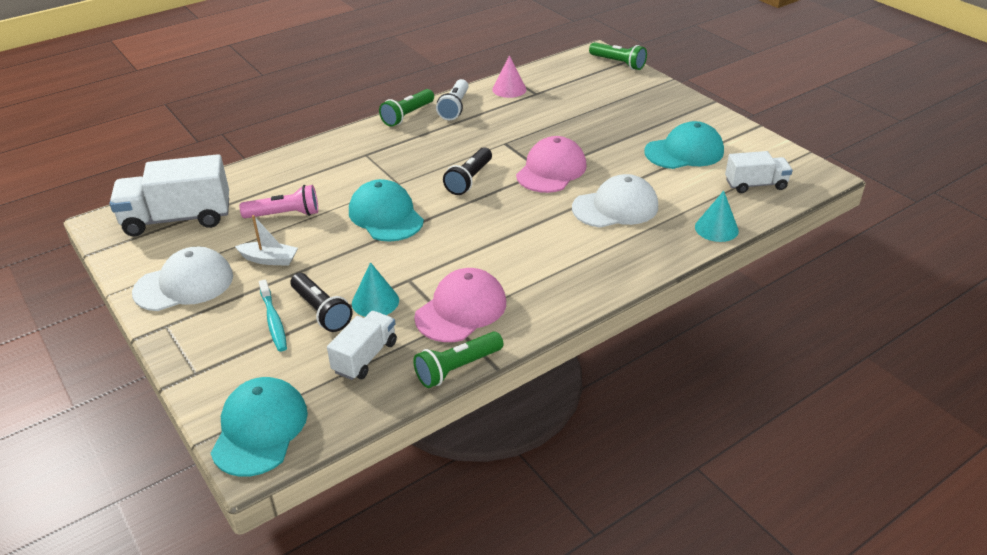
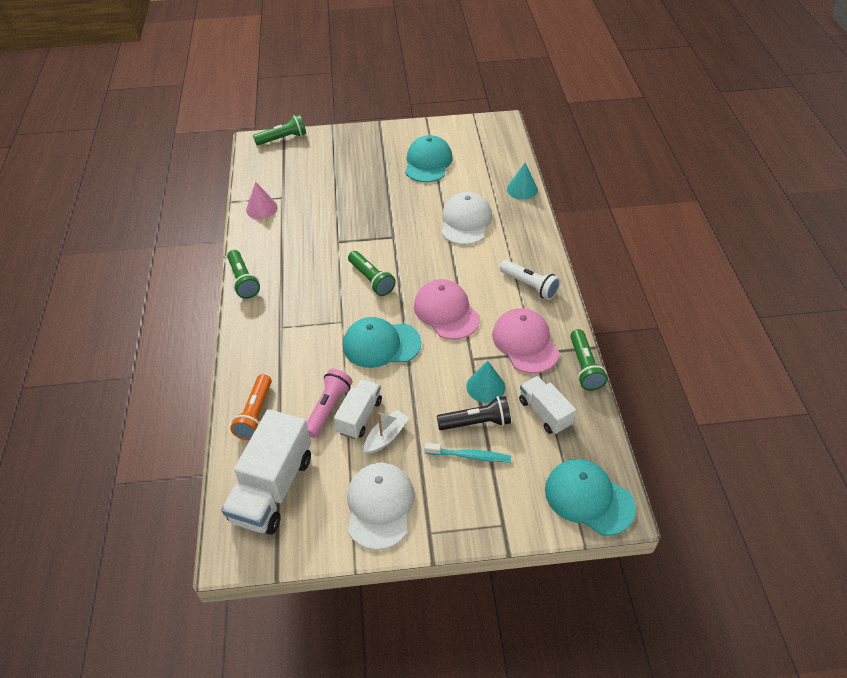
camera: 60 degrees left, 10 degrees up
white flashlight [436,79,469,120] -> white flashlight moved to [499,260,560,300]
black flashlight [443,147,492,195] -> green flashlight [348,251,396,296]
pink cap [516,136,586,193] -> pink cap moved to [414,279,480,340]
white truck [725,151,793,193] -> white truck moved to [334,379,382,439]
none -> orange flashlight [230,374,272,440]

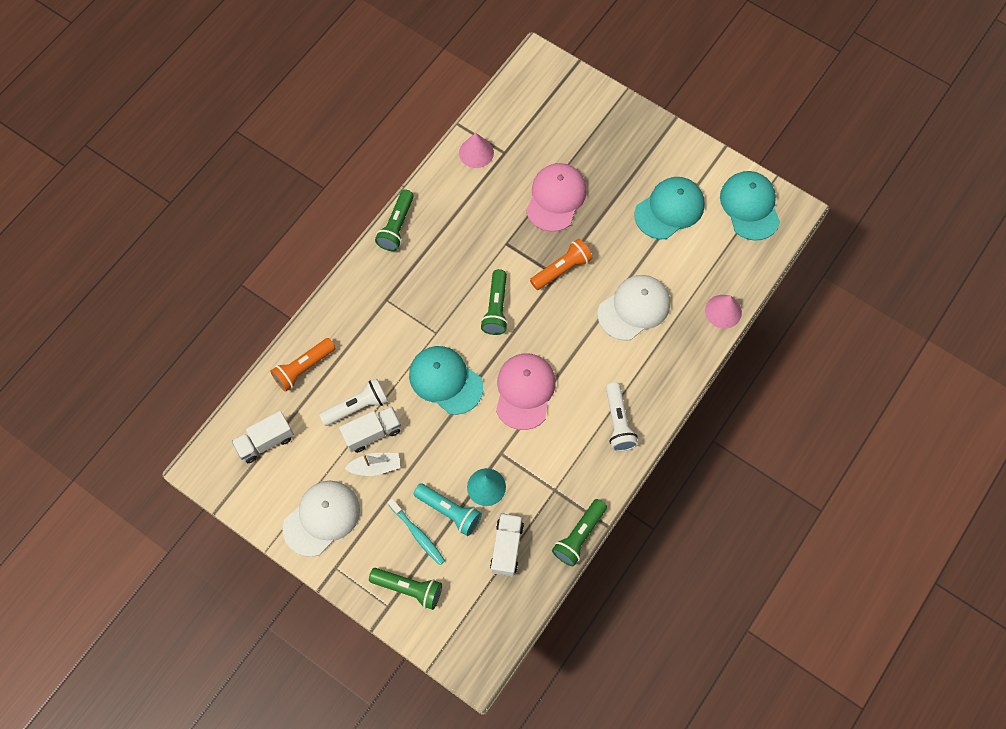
camera: 40 degrees right, 20 degrees up
white truck [221,409,311,535] -> white truck [232,411,294,463], size x0.58
green flashlight [253,115,306,145] -> green flashlight moved to [369,568,442,610]
pink flashlight [307,369,353,438] -> white flashlight [319,378,388,426]
black flashlight [437,396,511,430] -> turquoise flashlight [413,483,482,536]
pink cap [492,308,559,373] -> pink cap moved to [526,163,587,232]
turquoise cone [507,163,538,200] -> pink cone [705,295,742,329]
turquoise cap [545,459,636,536] -> turquoise cap moved to [720,171,780,241]
none -> orange flashlight [530,238,593,290]

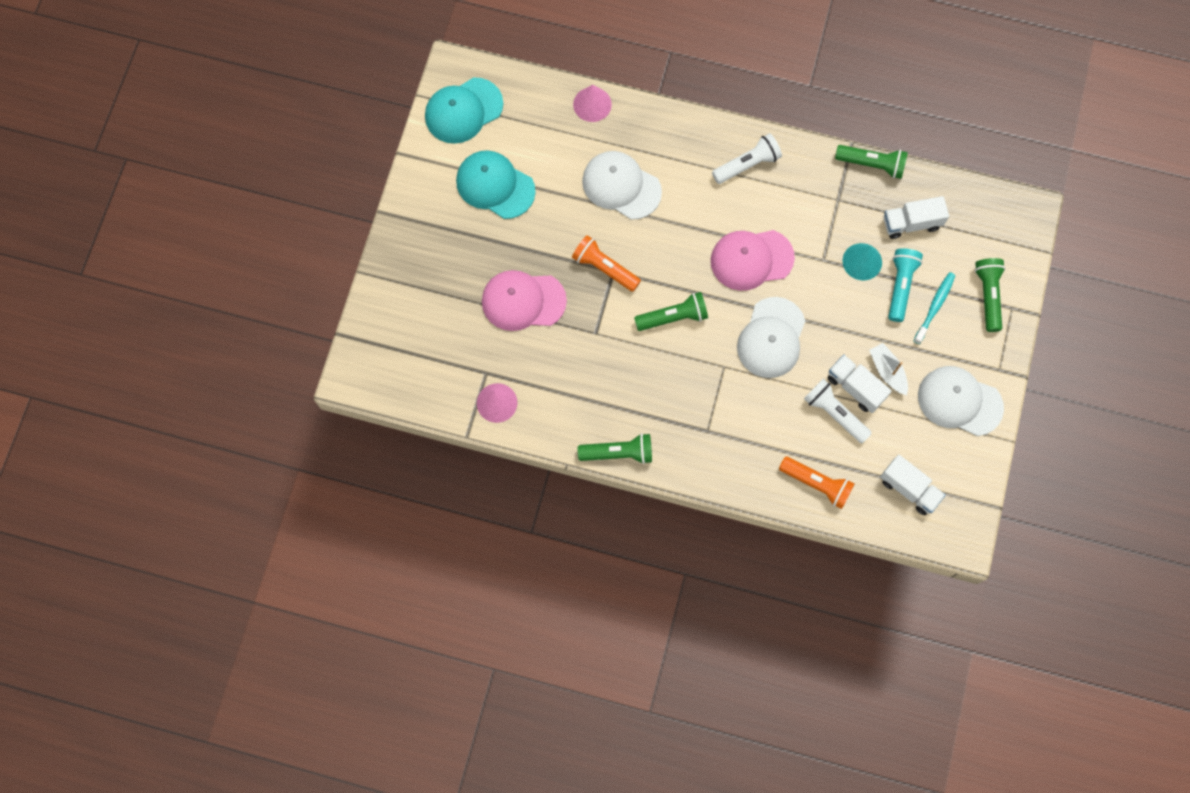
camera: 110 degrees left, 5 degrees up
turquoise cap [409,346,483,415] -> white cap [737,297,805,378]

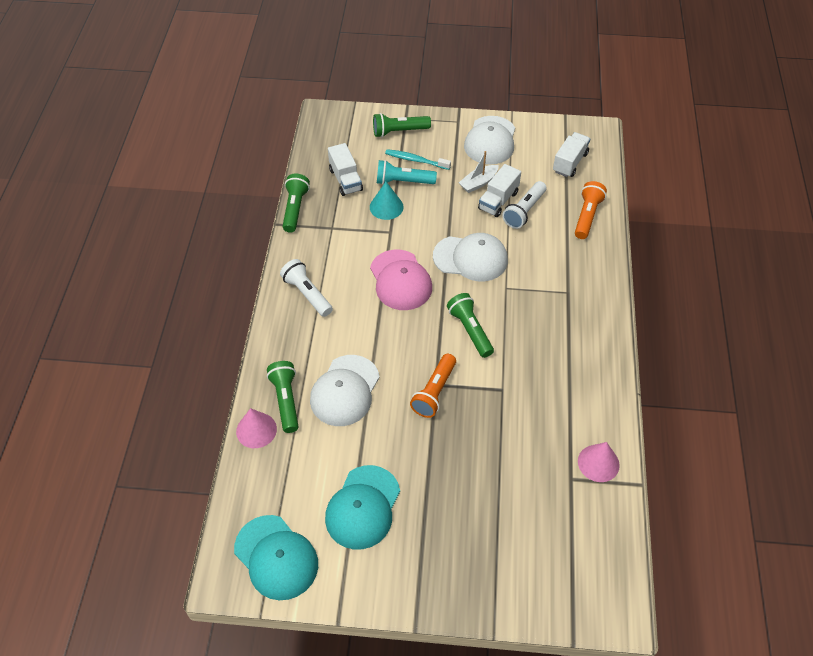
camera: 100 degrees left, 20 degrees down
pink cap [482,270,567,331] -> none
green flashlight [578,433,652,464] -> green flashlight moved to [267,361,299,433]

